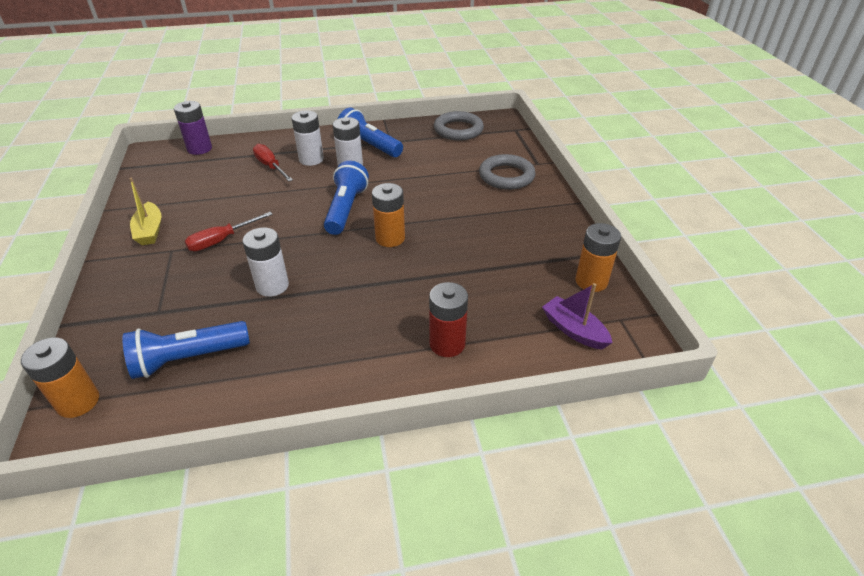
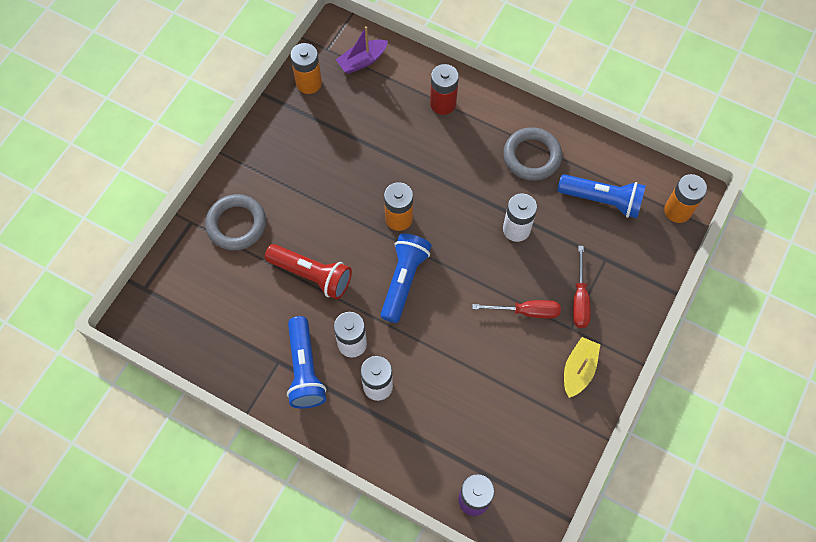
camera: 140 degrees left, 25 degrees up
red screwdriver [253,144,293,181] -> red screwdriver moved to [573,246,591,328]
blue flashlight [324,161,369,235] -> blue flashlight turned 150 degrees clockwise [380,233,432,323]
grey ring [434,111,484,141] -> grey ring moved to [503,127,562,181]
purple boat [542,283,612,350] -> purple boat turned 60 degrees clockwise [336,26,388,74]
none -> red flashlight [265,244,352,300]

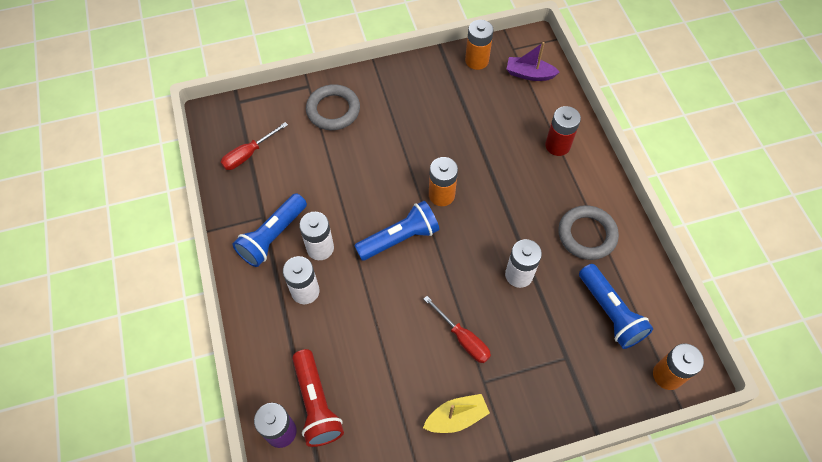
camera: 45 degrees right, 5 degrees down
red flashlight [265,244,352,300] -> red flashlight moved to [292,349,344,447]
red screwdriver [573,246,591,328] -> red screwdriver moved to [221,122,288,170]

